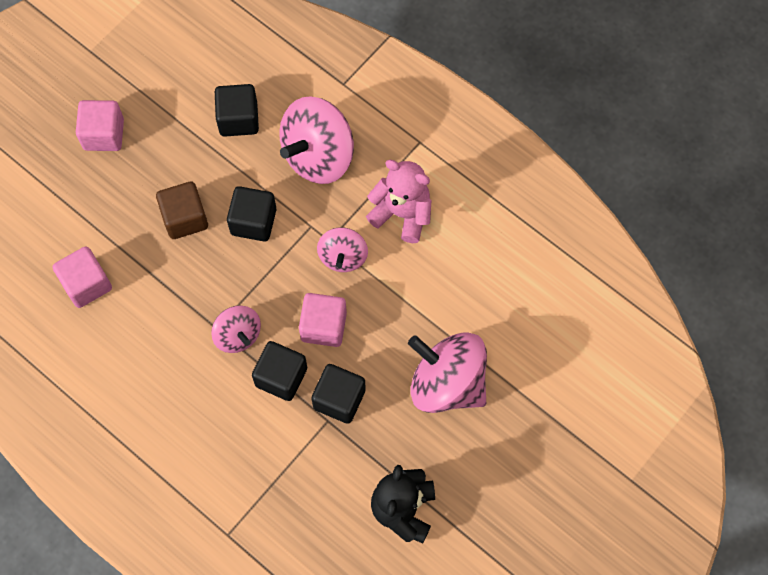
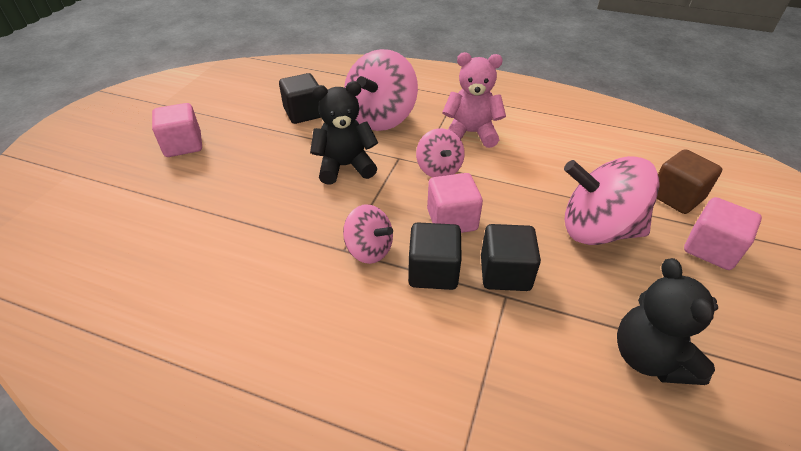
camera: 20 degrees left, 25 degrees down
pink cube [53,246,112,308] -> pink cube moved to [684,197,762,270]
brown cube [156,182,208,239] -> brown cube moved to [657,149,722,214]
black cube [227,186,276,242] -> black teddy bear [310,81,378,184]

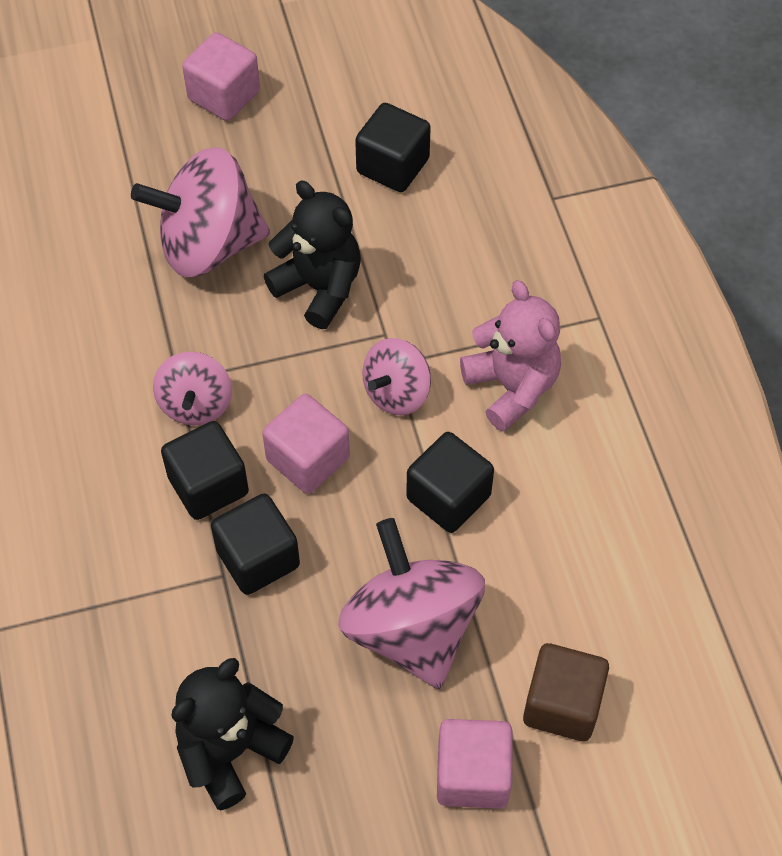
camera: 55 degrees right, 15 degrees up
pink spinning top [344,49,418,131] -> pink spinning top moved to [131,147,270,277]
none -> black cube [406,432,494,533]

